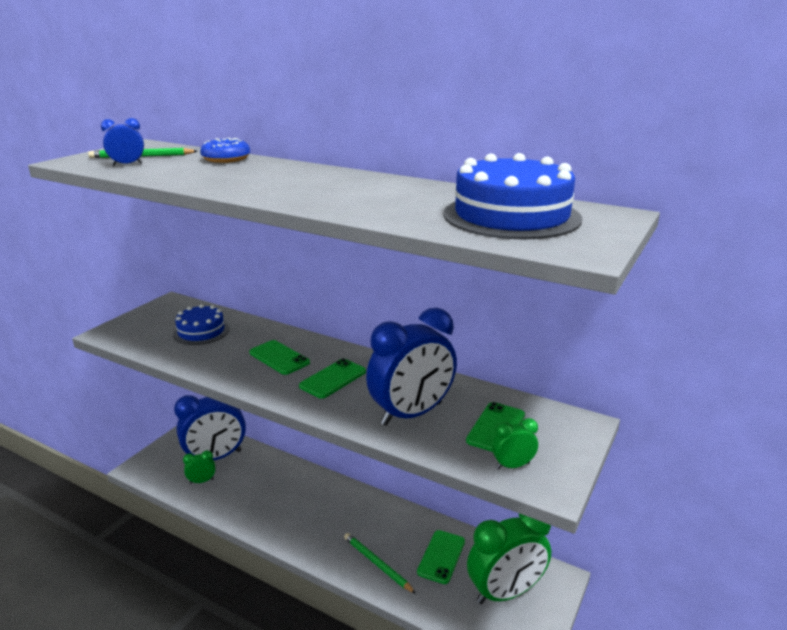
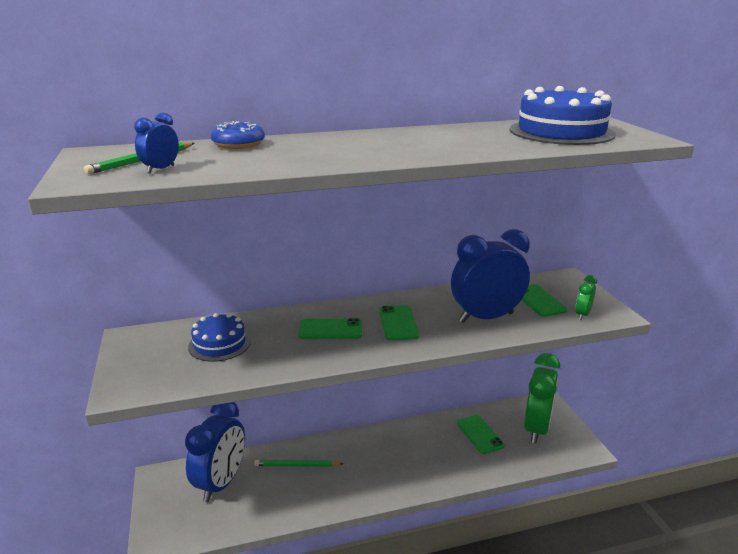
camera: 45 degrees left, 0 degrees up
green clock [183,450,215,484] -> none
green pencil [344,533,416,594] -> green pencil moved to [254,460,343,467]
blue clock [366,308,457,426] -> blue clock turned 120 degrees counterclockwise [451,229,530,323]

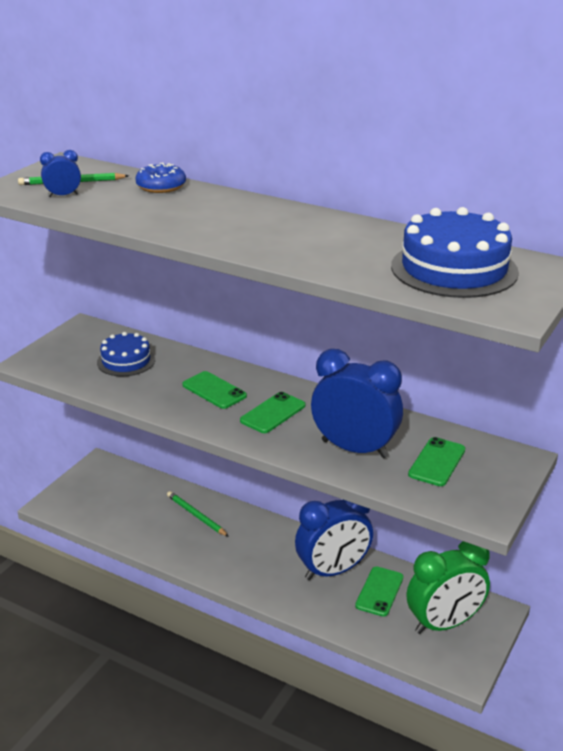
camera: 45 degrees right, 5 degrees up
blue clock [185,402,245,502] -> blue clock moved to [295,500,373,580]
green clock [575,275,597,320] -> none

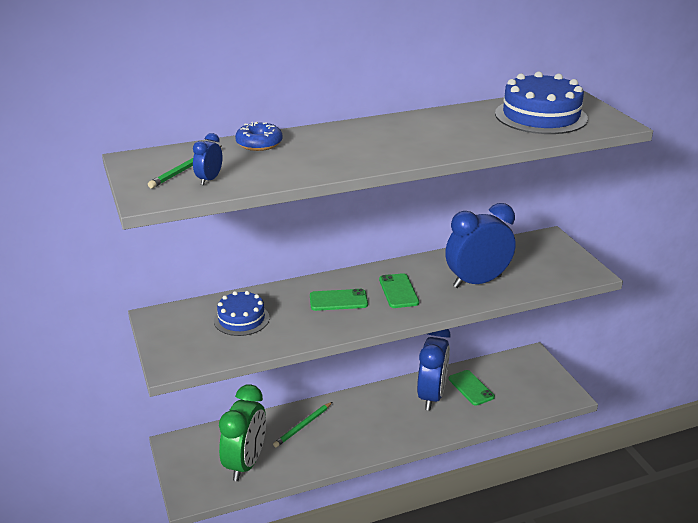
camera: 50 degrees left, 0 degrees up
green pencil [167,491,229,537] -> green pencil turned 45 degrees counterclockwise [273,402,332,447]
green clock [407,541,490,634] -> green clock moved to [219,384,266,481]
green phone [408,437,465,486] -> none

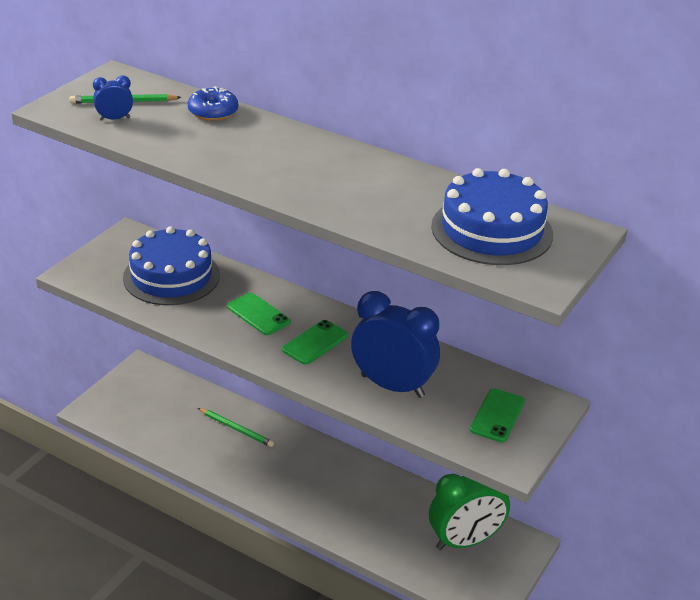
camera: 50 degrees right, 5 degrees up
blue cake [214,291,270,336] -> blue cake [123,226,220,305], size x1.64
green clock [219,384,266,481] -> green clock moved to [429,474,510,550]
green pencil [273,402,332,447] -> green pencil turned 150 degrees counterclockwise [198,408,274,447]
blue clock [417,329,451,410] -> none
green phone [449,370,495,406] -> green phone moved to [470,388,525,442]

